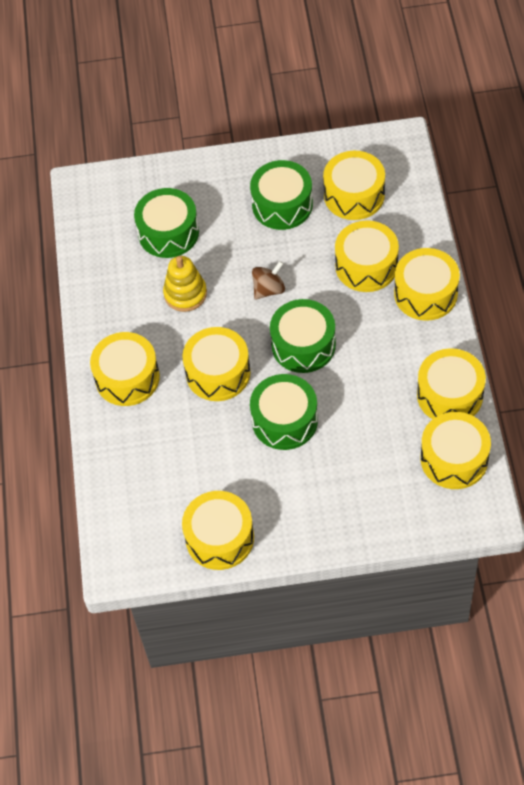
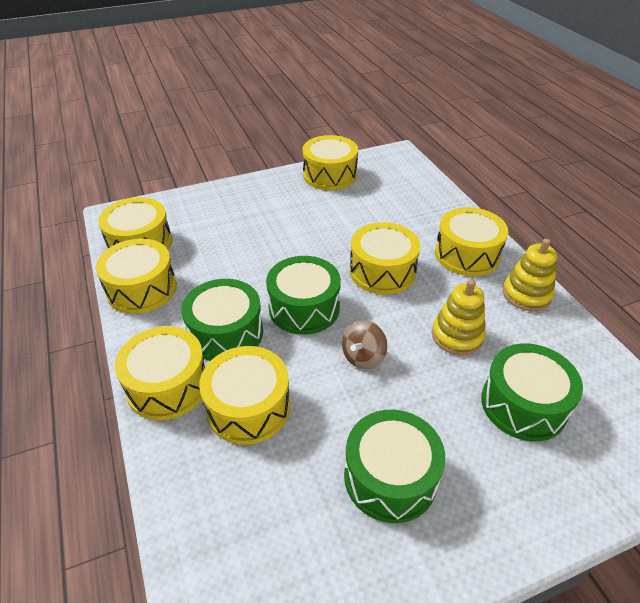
camera: 160 degrees right, 15 degrees down
green drum [250,374,318,450] -> green drum moved to [181,279,263,361]
yellow drum [323,151,385,220] -> none
none -> yellow stacking toy [503,239,557,311]

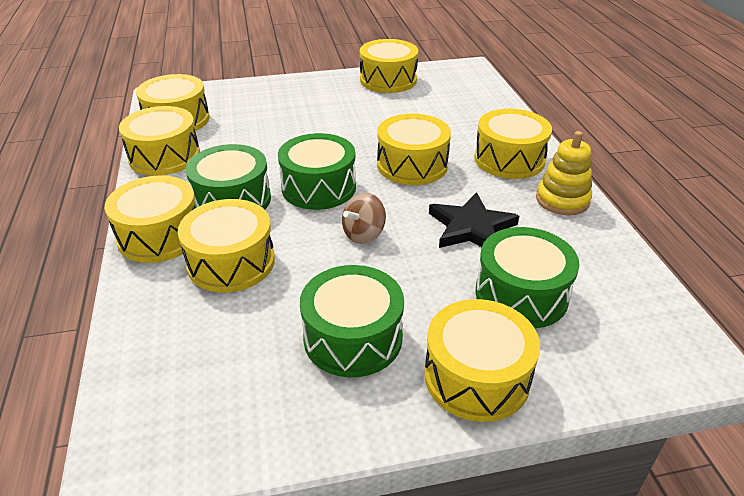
camera: 10 degrees right, 5 degrees down
yellow stacking toy [432,279,486,355] -> black star [429,192,519,248]
none -> yellow drum [424,299,540,422]

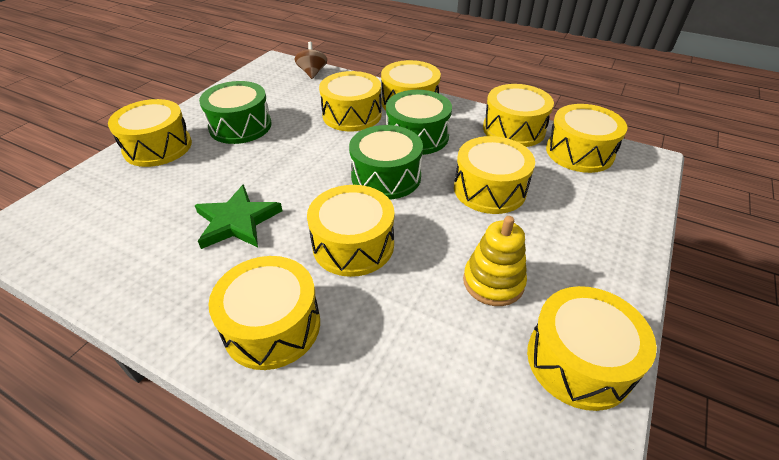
camera: 130 degrees right, 5 degrees up
brown spinning top [342,193,386,244] -> brown spinning top moved to [295,42,327,79]
black star [429,192,519,248] -> green star [194,184,283,249]
green drum [475,227,580,328] -> none
yellow stacking toy [536,131,592,215] -> yellow stacking toy moved to [463,216,527,306]
none -> yellow drum [454,136,535,214]

